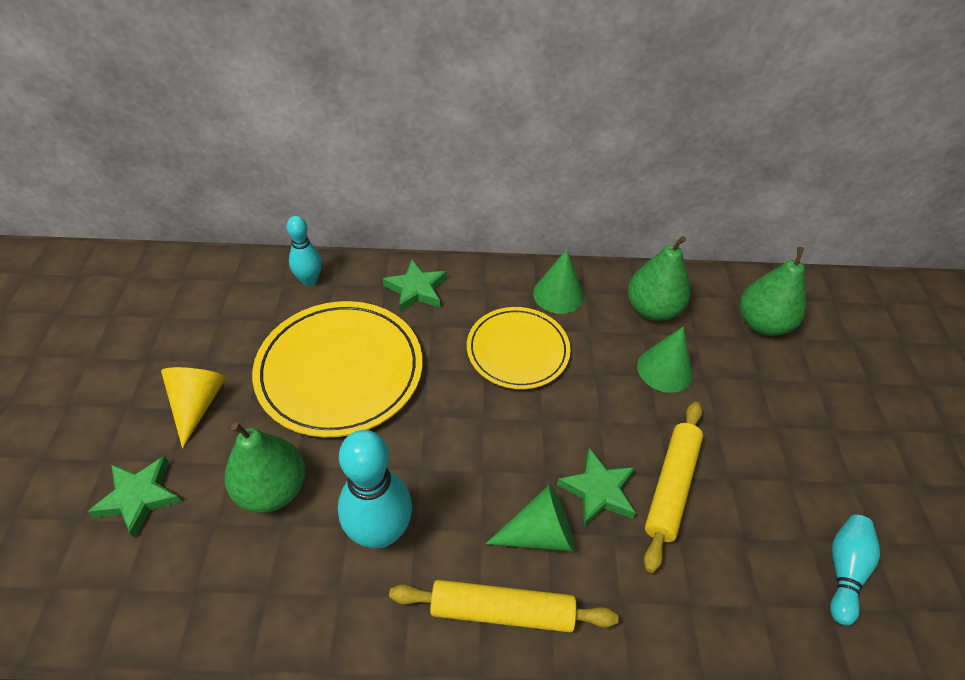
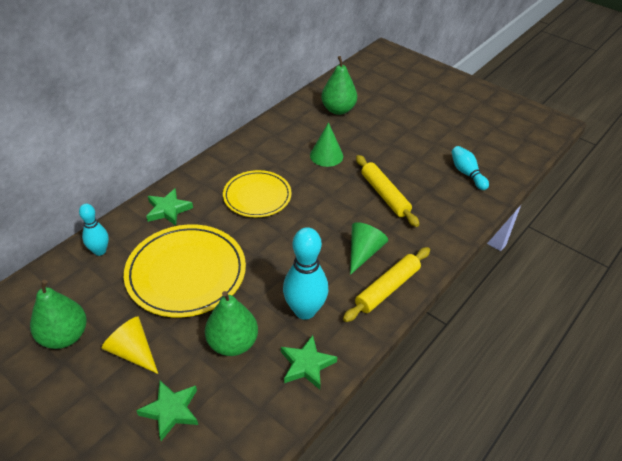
camera: 50 degrees left, 5 degrees down
green cone [533,249,584,314] -> none
green star [557,448,636,526] -> green star moved to [281,335,337,389]
green pear [628,236,690,321] -> green pear moved to [30,280,87,349]

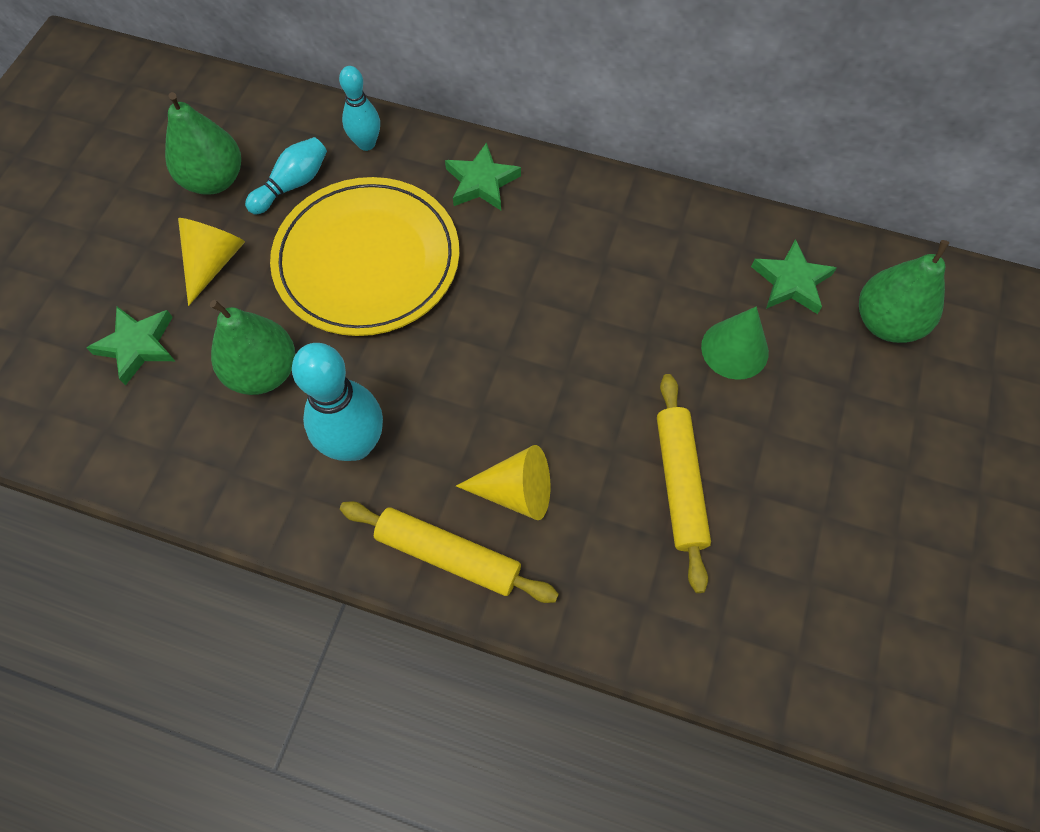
camera: 70 degrees right, 20 degrees up
yellow plate [223,170,292,217] -> none
green star [281,335,337,389] -> green star moved to [751,239,837,314]
green cone [350,222,388,275] -> yellow cone [456,445,550,520]
yellow rolling pin [356,155,419,227] -> yellow rolling pin turned 45 degrees counterclockwise [657,374,711,593]
turquoise bowling pin [451,146,489,190] -> turquoise bowling pin moved to [245,137,327,215]

